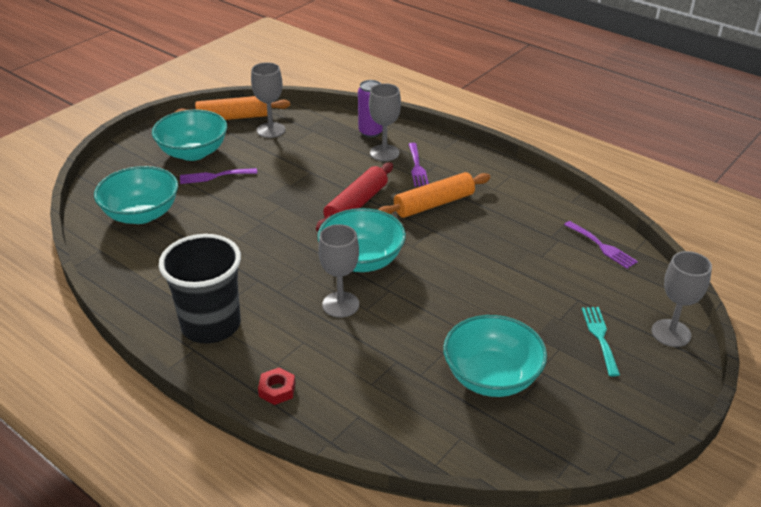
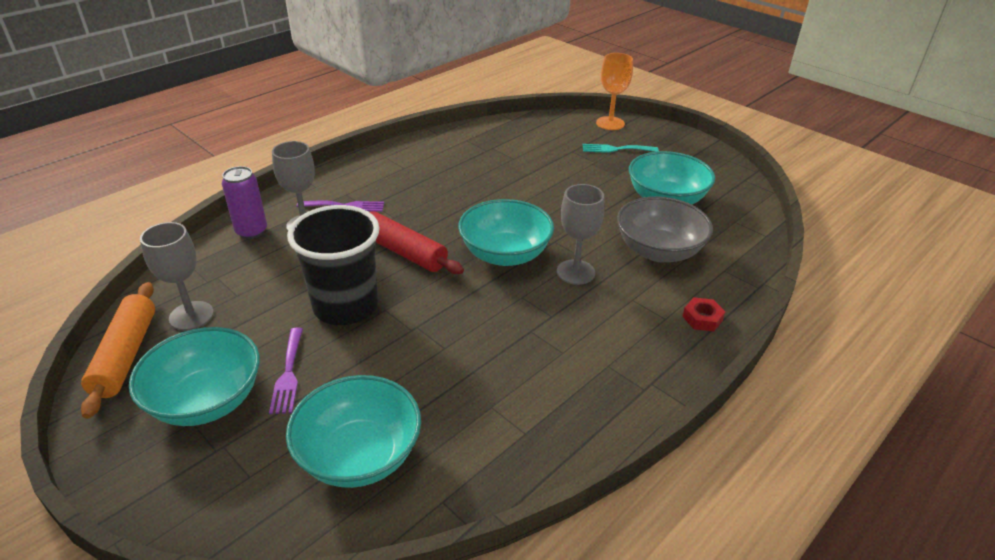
camera: 85 degrees left, 0 degrees up
black cup [159,234,241,343] -> black cup moved to [287,205,380,325]
orange rolling pin [378,172,490,218] -> none
purple fork [564,221,638,269] -> none
grey goblet [652,251,712,347] -> orange goblet [596,53,633,130]
none -> grey bowl [617,197,713,262]

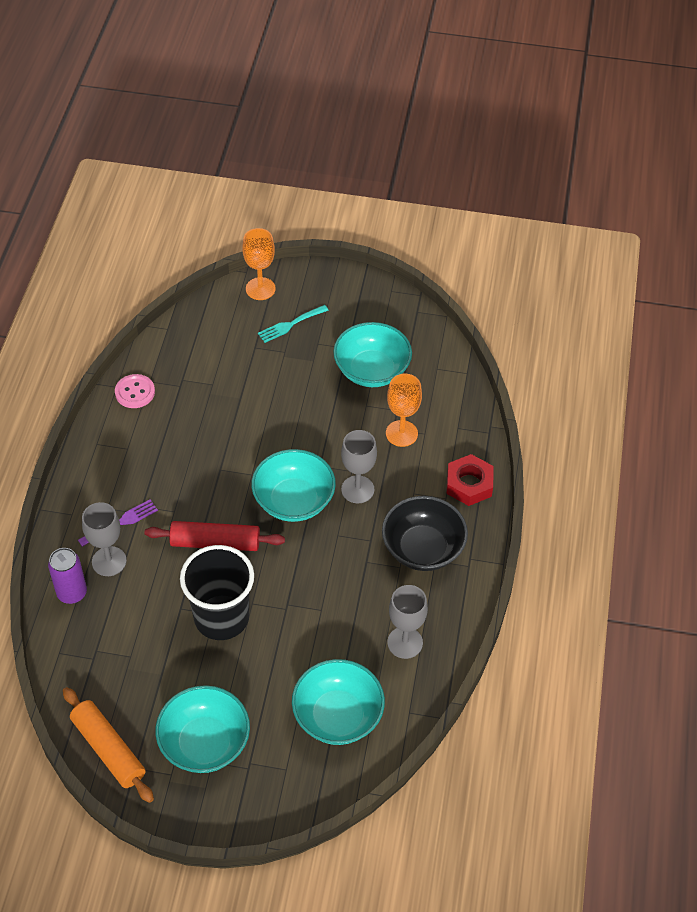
camera: 35 degrees left, 15 degrees up
grey goblet [140,222,214,330] -> grey goblet moved to [387,585,428,659]
purple fork [269,327,303,414] -> none
grey bowl [617,197,713,262] -> orange goblet [386,374,422,447]
red nut [682,297,725,332] -> red nut [446,454,494,506], size x1.65
none -> pink button [115,374,155,408]
none -> black bowl [382,496,468,571]

